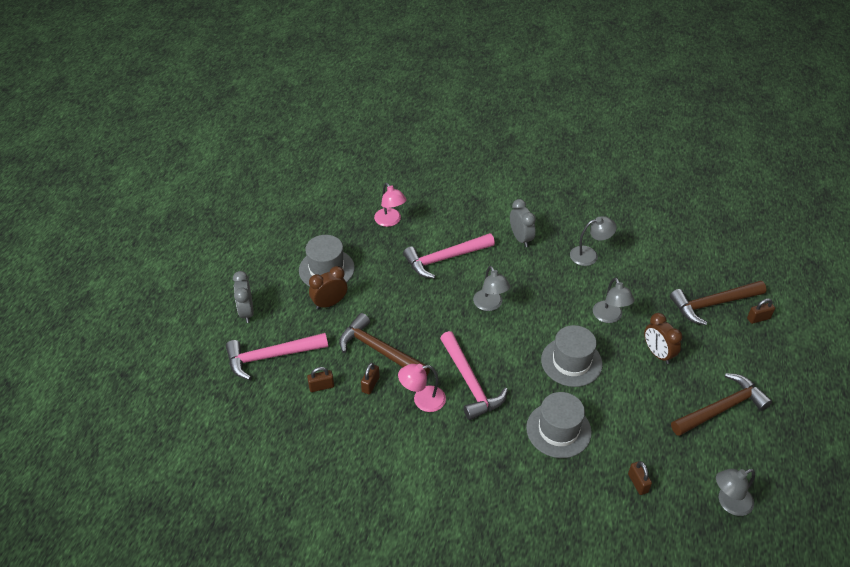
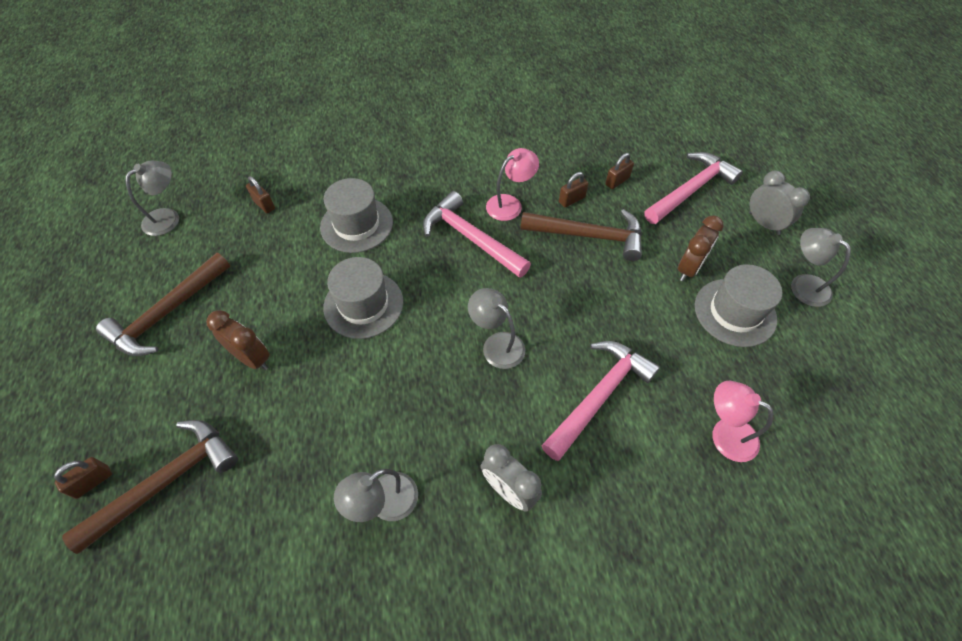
camera: 155 degrees right, 10 degrees up
brown padlock [361,363,380,394] -> brown padlock turned 60 degrees clockwise [559,172,589,207]
grey lamp [593,278,635,323] -> grey lamp moved to [791,228,851,307]

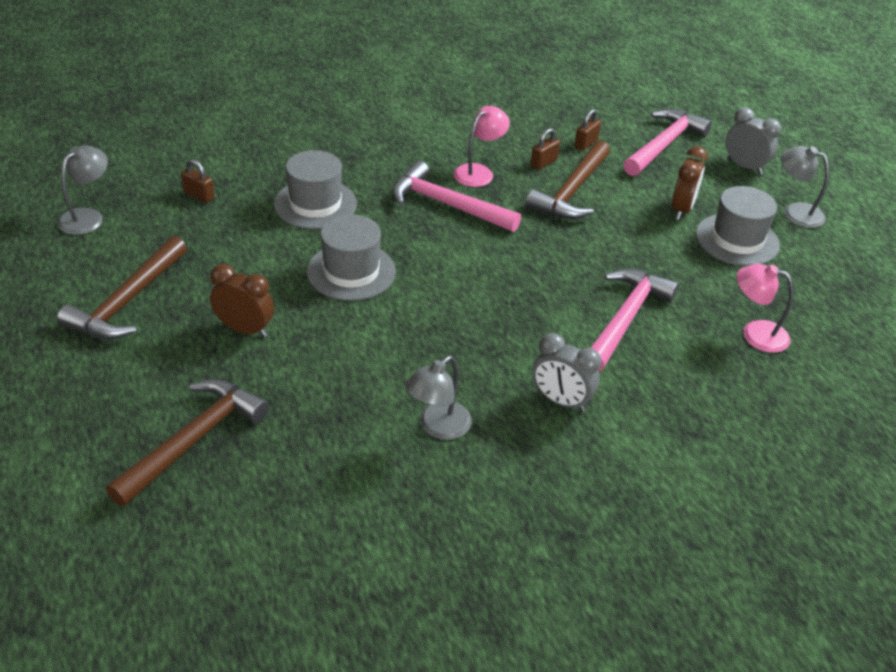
camera: 15 degrees left, 15 degrees down
brown padlock [54,457,112,499] -> none
grey lamp [468,288,525,369] -> none
brown hammer [520,209,642,261] -> brown hammer turned 120 degrees clockwise [526,140,610,219]

